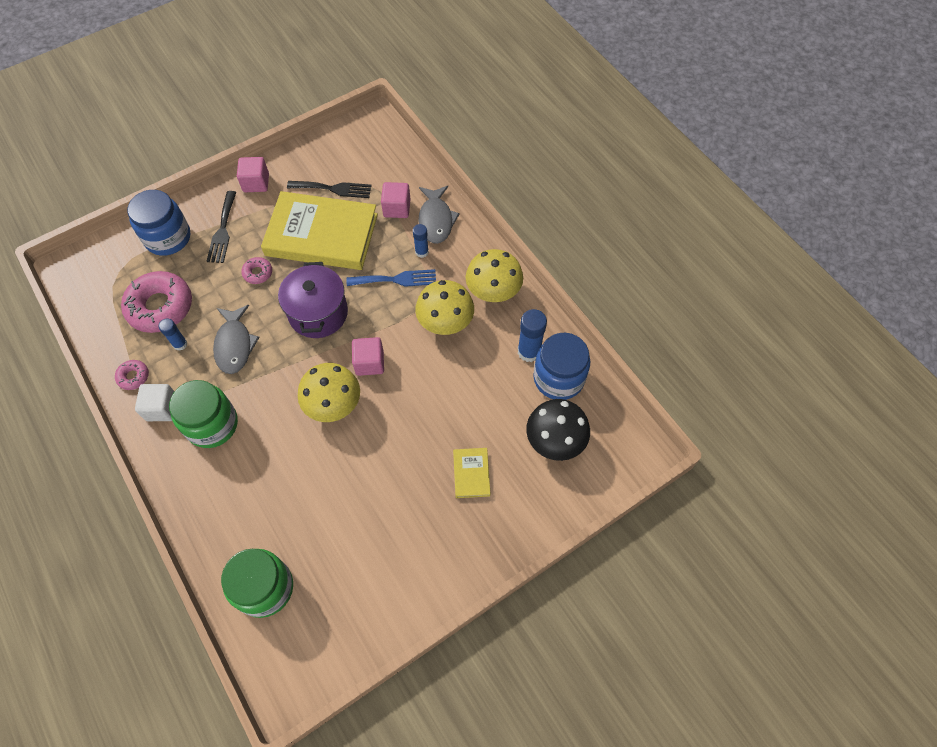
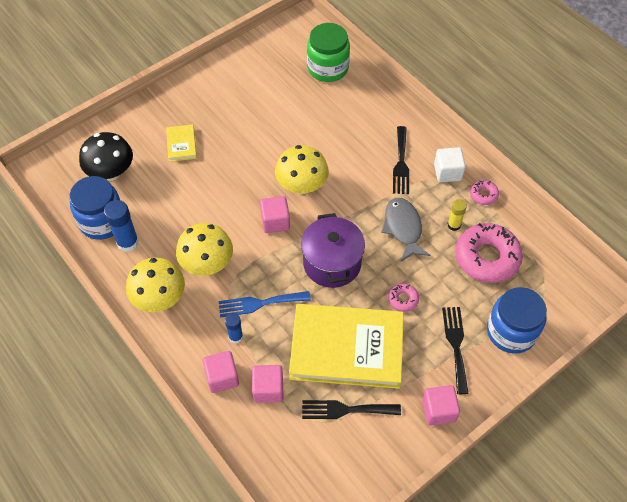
camera: 175 degrees right, 5 degrees down
blue glue stick [159,319,187,351] -> yellow glue stick [447,199,467,231]
green jar [169,380,238,448] -> black fork [393,126,409,194]
grey fish [418,186,460,244] -> pink cube [203,351,239,393]

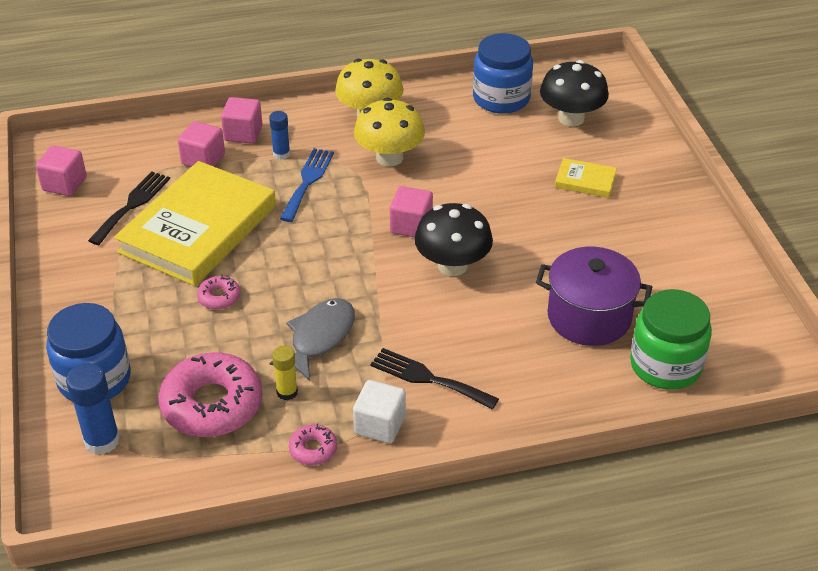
camera: 115 degrees right, 15 degrees down
blue glue stick [104,200,139,252] -> blue glue stick moved to [66,363,120,455]
yellow mushroom [275,145,329,194] -> black mushroom [414,203,493,276]
purple pot [301,213,365,288] -> purple pot moved to [536,247,652,346]
grey fish [381,198,431,262] -> grey fish turned 75 degrees counterclockwise [269,298,355,381]
pink cube [422,385,460,426] -> pink cube moved to [36,146,87,196]
black fork [442,307,469,394] -> none

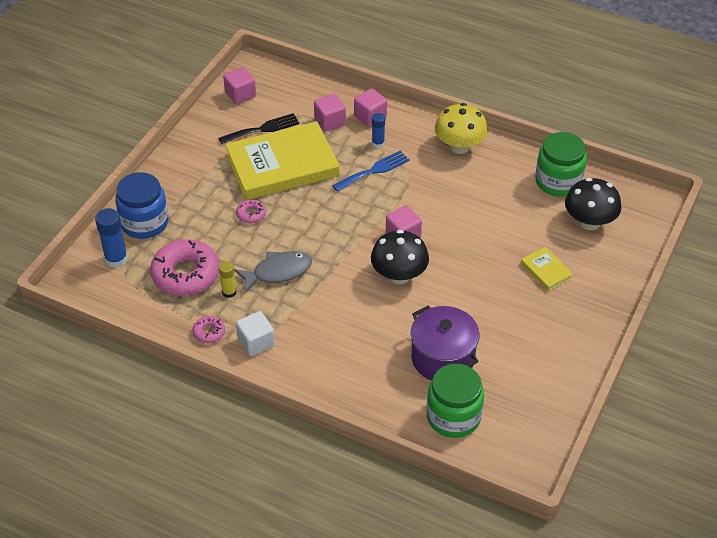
camera: 40 degrees right, 5 degrees up
yellow mushroom [354,98,425,166] -> none
black fork [370,348,499,410] -> none
blue jar [473,33,533,114] -> green jar [535,132,587,197]

